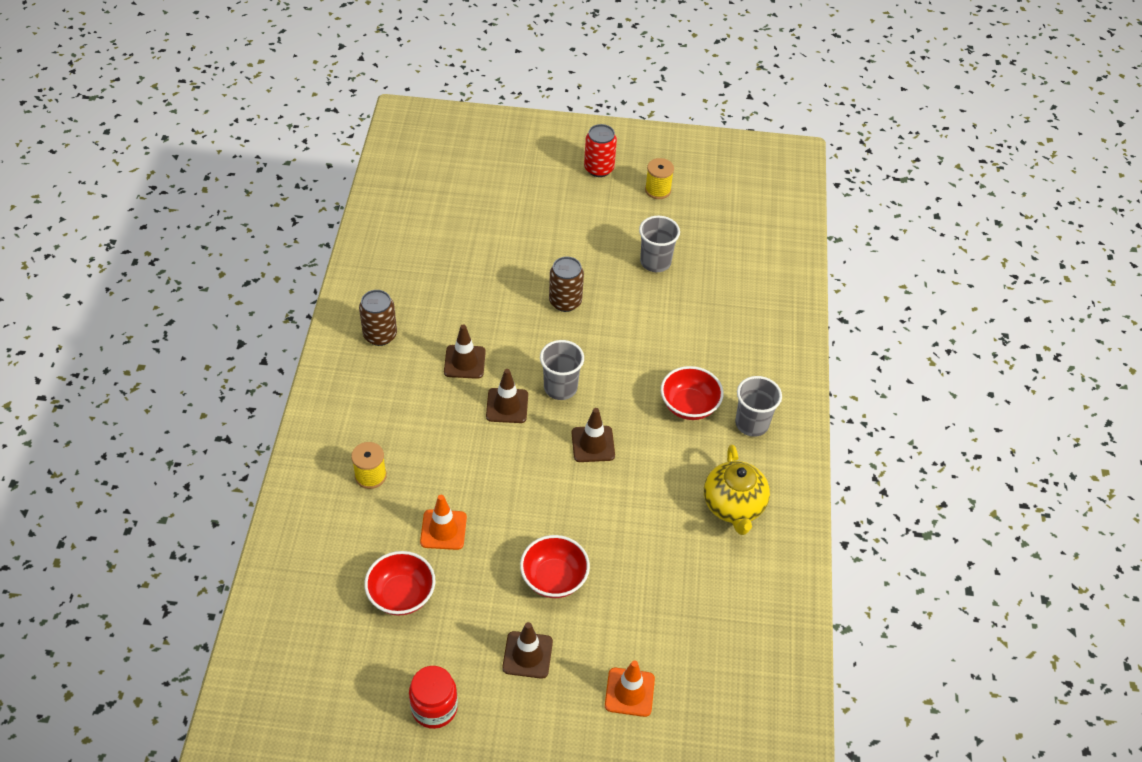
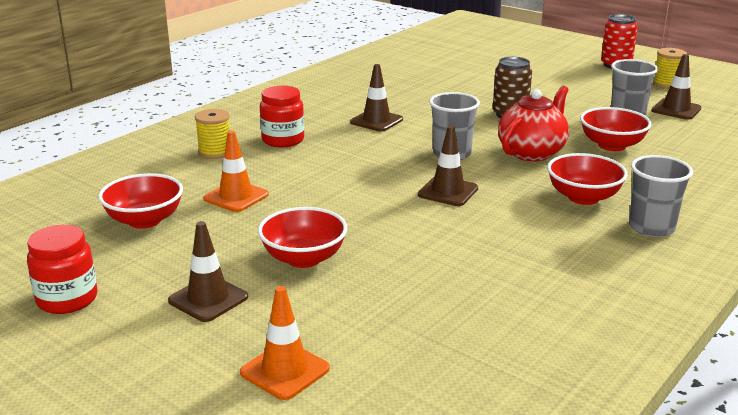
camera: 35 degrees right, 25 degrees down
brown can [359,290,397,346] -> none
brown traffic cone [486,369,528,423] -> brown traffic cone moved to [652,54,701,120]
yellow teapot [704,444,770,535] -> none
none -> red jar [260,86,304,147]
none -> red teapot [498,86,569,161]
none -> red bowl [580,107,652,151]

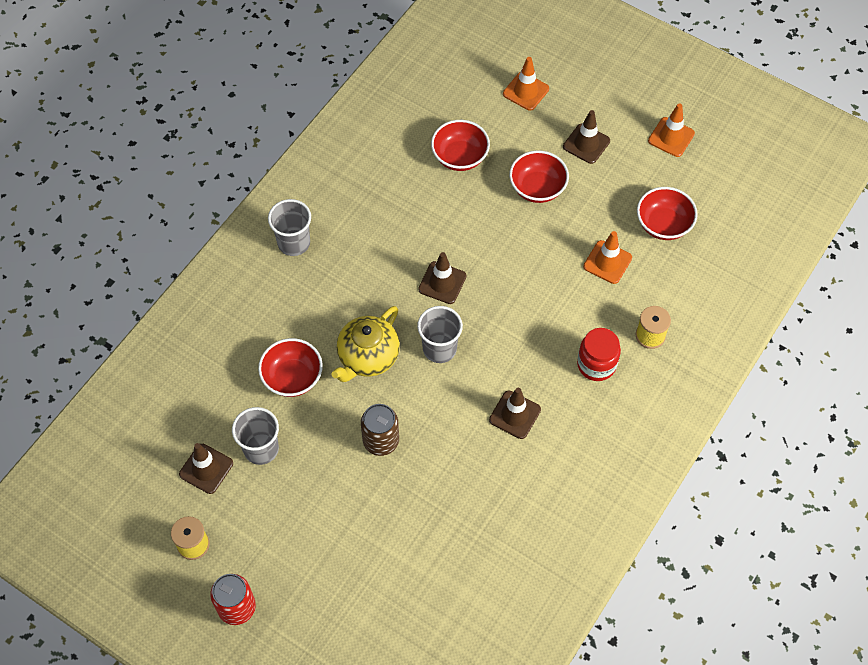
camera: 175 degrees right, 35 degrees up
red jar [27,225,97,314] -> orange traffic cone [648,103,695,157]
red teapot [498,86,569,161] -> yellow teapot [332,306,400,382]
red bowl [547,153,628,205] -> red bowl moved to [431,120,490,171]

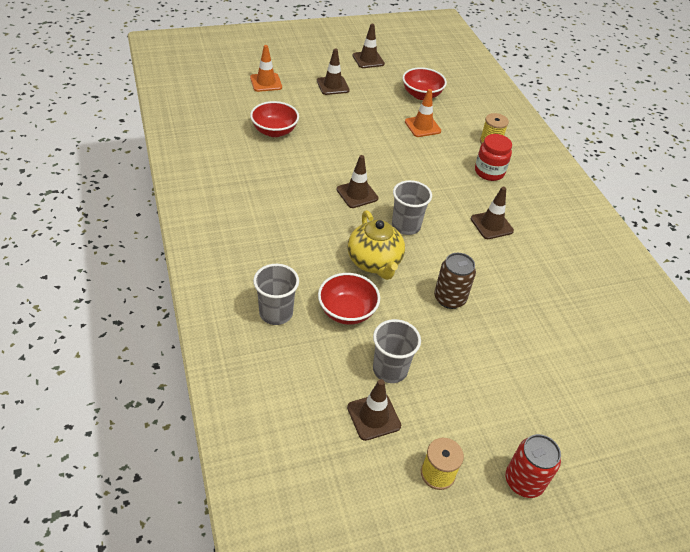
camera: 55 degrees left, 15 degrees down
grey cup [268,199,311,256] -> grey cup moved to [253,264,299,325]
red bowl [509,150,569,203] -> none
orange traffic cone [648,103,695,157] -> brown traffic cone [353,24,385,68]

